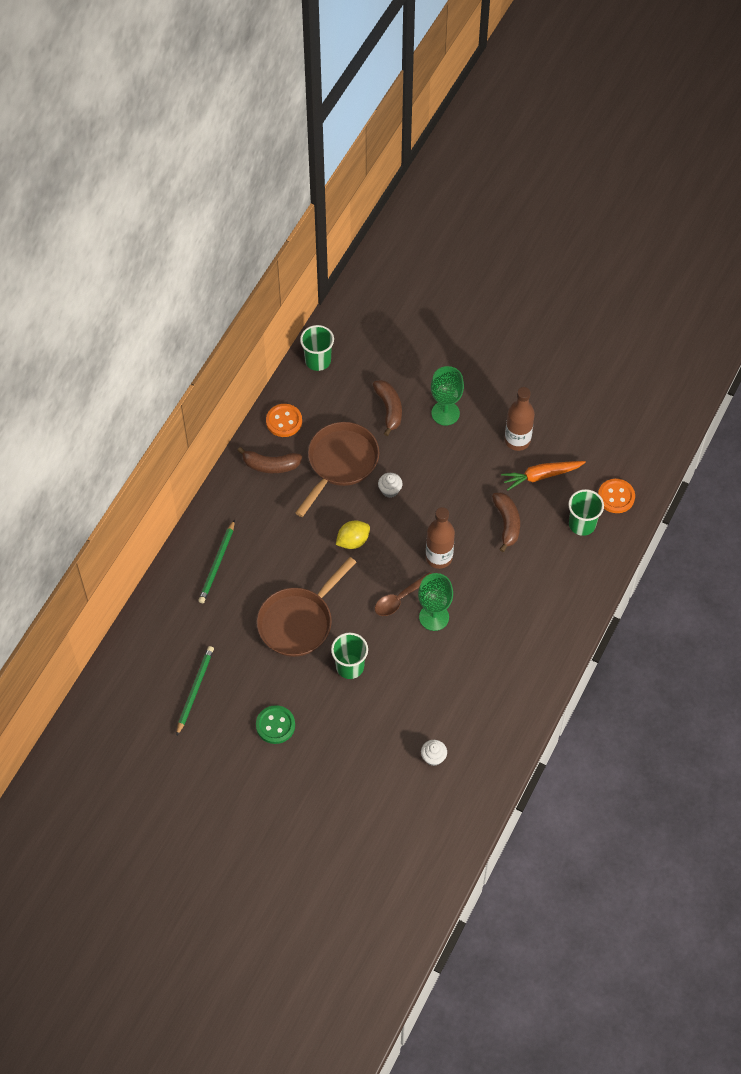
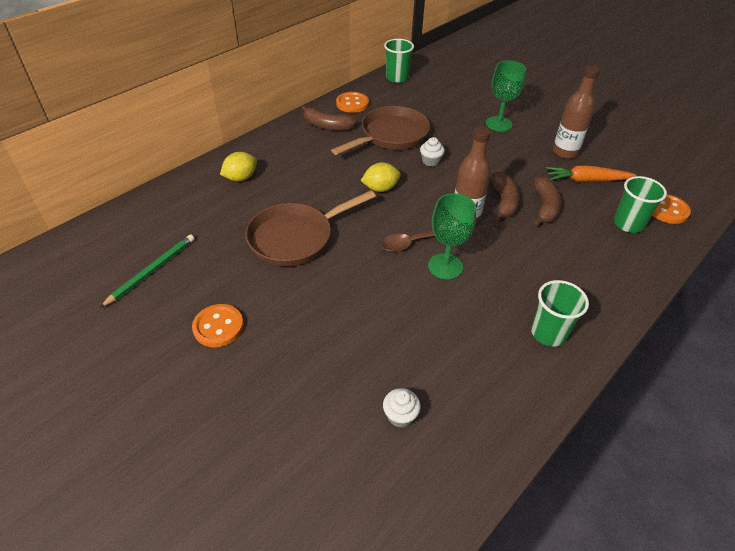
camera: 15 degrees right, 15 degrees down
green pencil [198,519,235,603] -> yellow lemon [220,152,257,181]
green button [256,705,295,744] -> orange button [192,304,244,347]
green cup [331,633,368,679] -> green cup moved to [531,280,589,347]
brown banana [373,380,402,436] -> brown banana moved to [491,172,520,221]

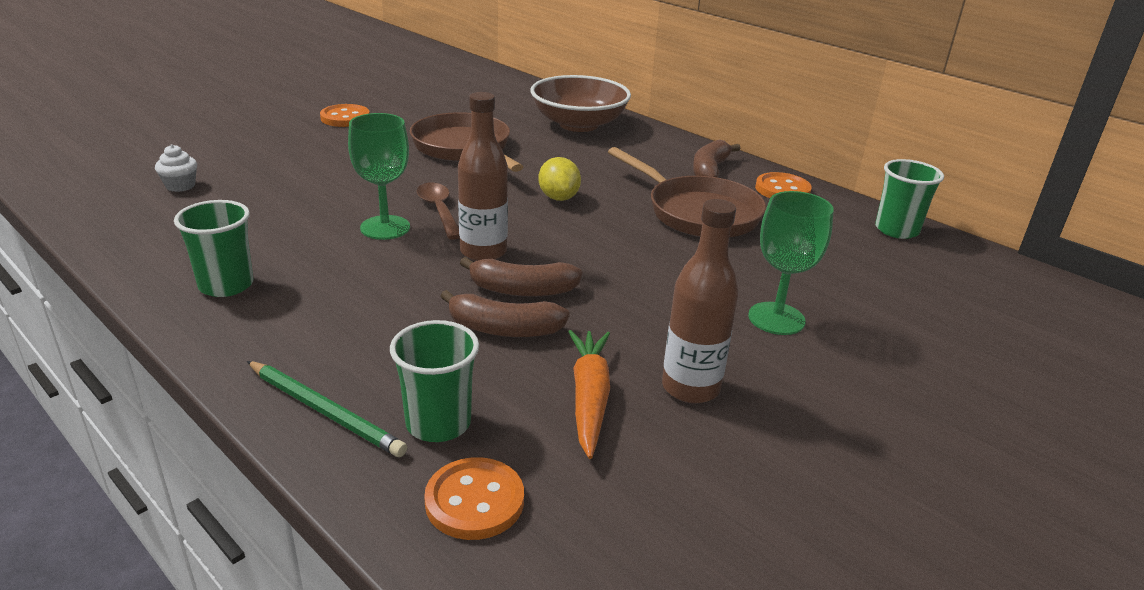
camera: 90 degrees right, 15 degrees down
green pencil [100,234,195,308] -> green pencil moved to [247,361,407,457]
yellow lemon [220,152,257,181] -> brown bowl [531,75,631,132]
white cupcake [420,137,445,167] -> none

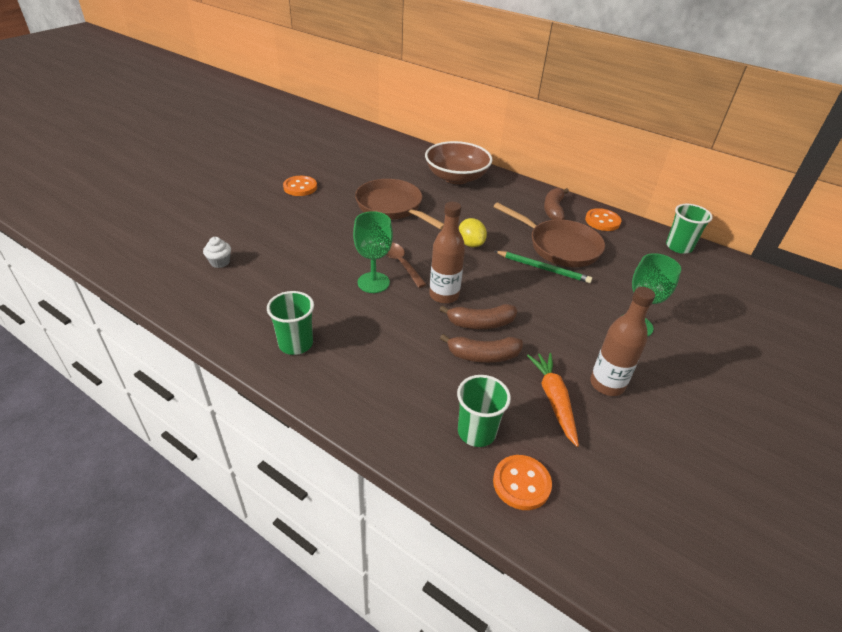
camera: 10 degrees left, 10 degrees up
green pencil [247,361,407,457] -> green pencil moved to [495,251,592,283]

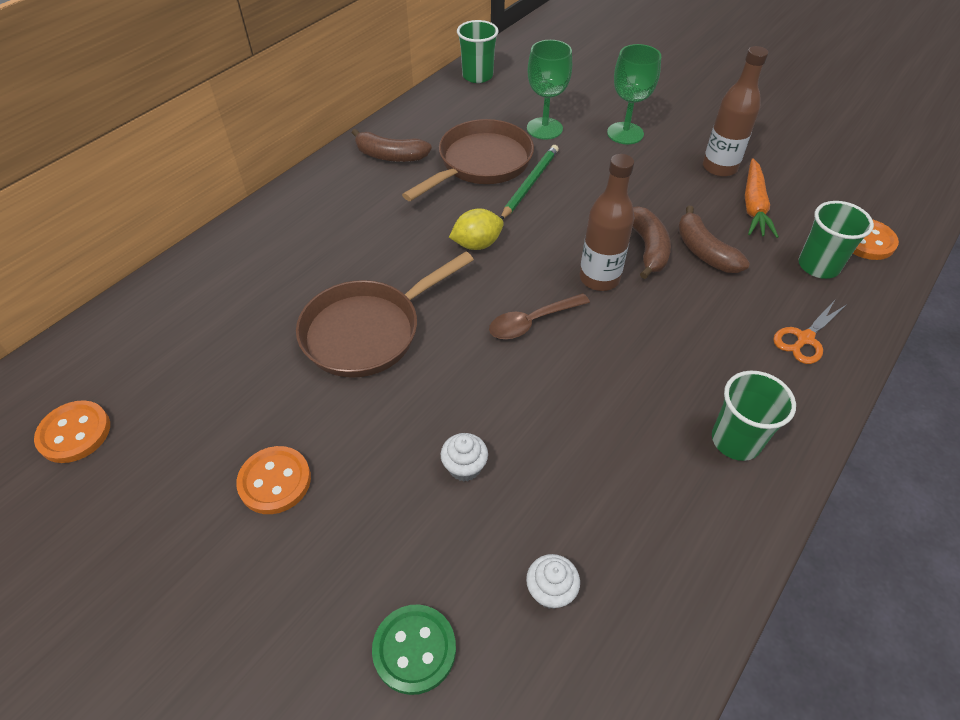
camera: 85 degrees left, 10 degrees up
green goblet [353,211,393,293] -> green goblet moved to [527,40,572,140]
brown bowl [425,141,493,184] -> none
brown banana [440,334,523,363] -> brown banana turned 150 degrees clockwise [678,206,750,273]
orange carrot [527,353,579,447] -> orange carrot turned 75 degrees counterclockwise [745,158,779,238]
orange button [585,208,621,231] -> orange button moved to [34,400,110,463]
none -> green button [372,604,456,695]
none -> white cupcake [441,433,488,482]
none -> orange scissors [773,300,846,364]

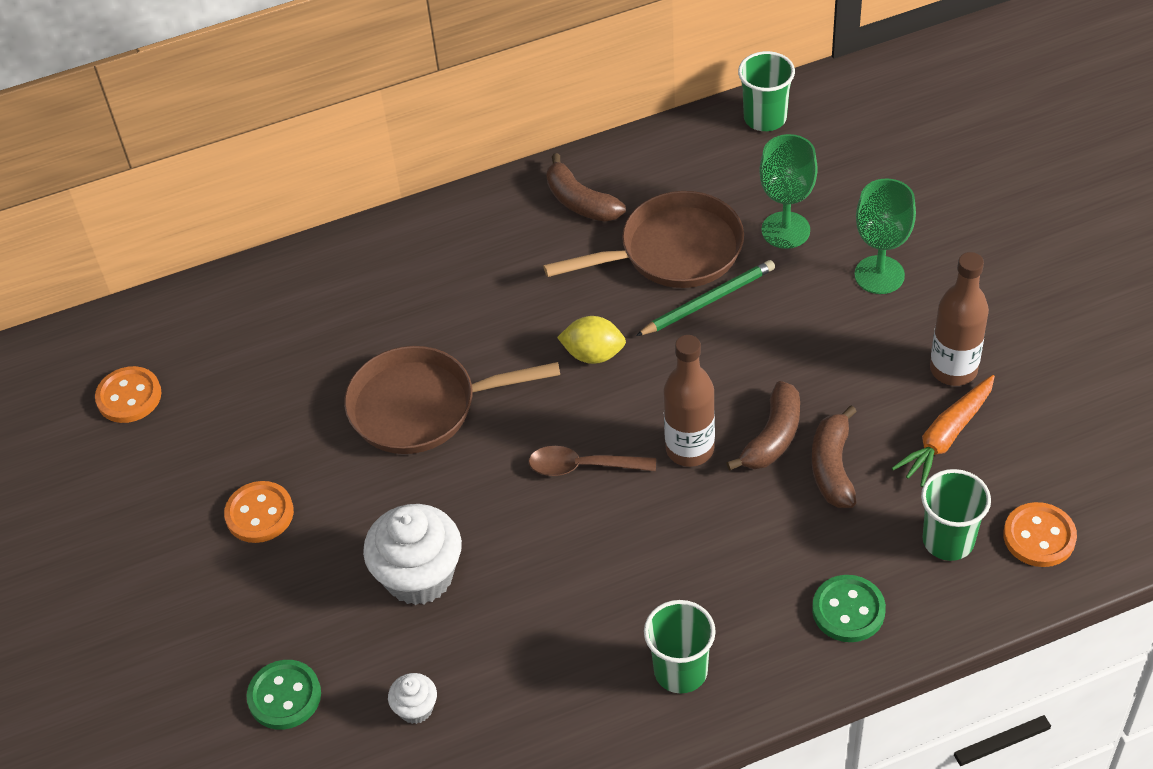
camera: 35 degrees right, 0 degrees up
white cupcake [441,433,488,482] -> white cupcake [363,504,462,605], size x2.08
orange scissors [773,300,846,364] -> green button [812,575,886,642]

